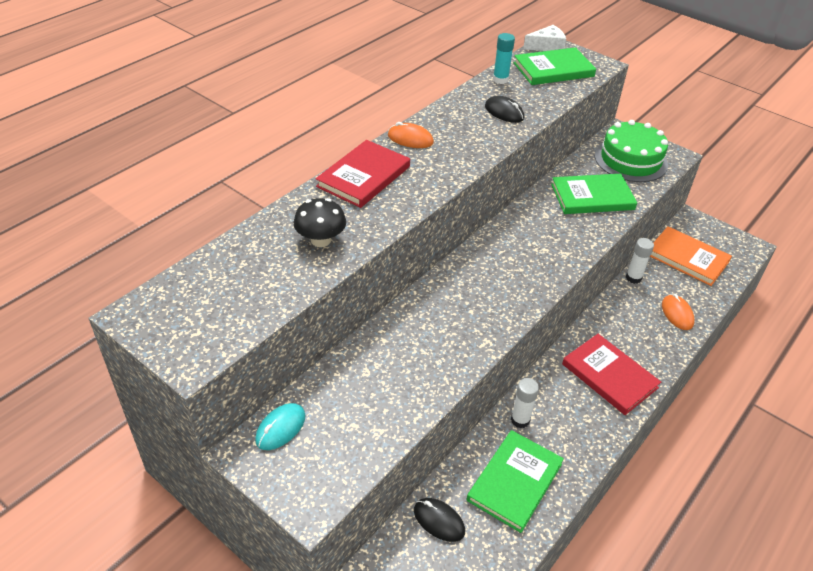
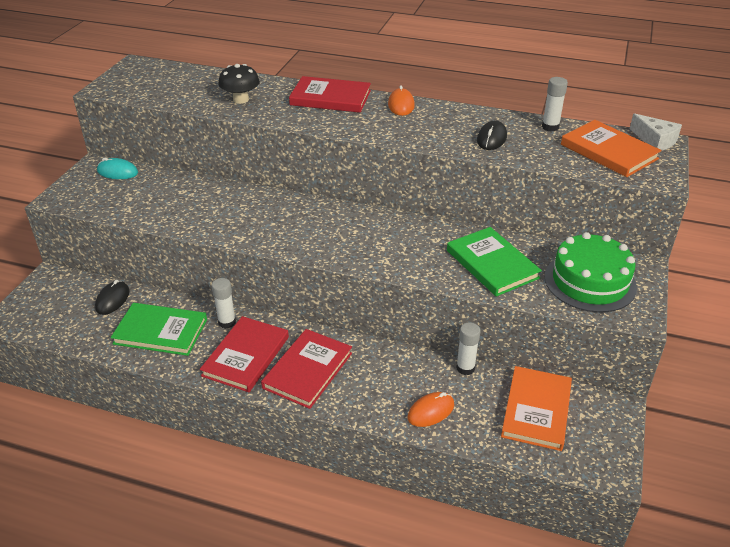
camera: 70 degrees right, 5 degrees down
turquoise glue stick [493,33,515,84] -> white glue stick [542,77,568,132]
green book [513,47,596,85] -> orange book [561,120,662,177]
none -> red book [200,316,289,392]

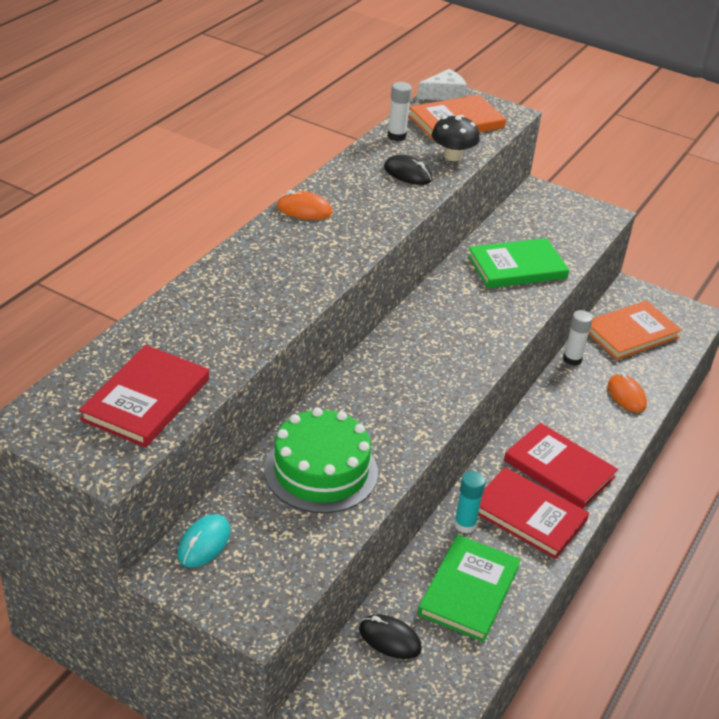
camera: 80 degrees left, 0 degrees up
white glue stick [212,278,236,329] -> turquoise glue stick [454,471,486,534]
black mushroom [218,64,260,104] -> black mushroom moved to [432,115,480,161]
red book [289,76,371,113] -> red book moved to [79,345,209,447]
orange book [501,366,572,451] -> orange book turned 60 degrees counterclockwise [589,300,682,360]
green cake [545,232,637,312] -> green cake moved to [264,408,378,513]

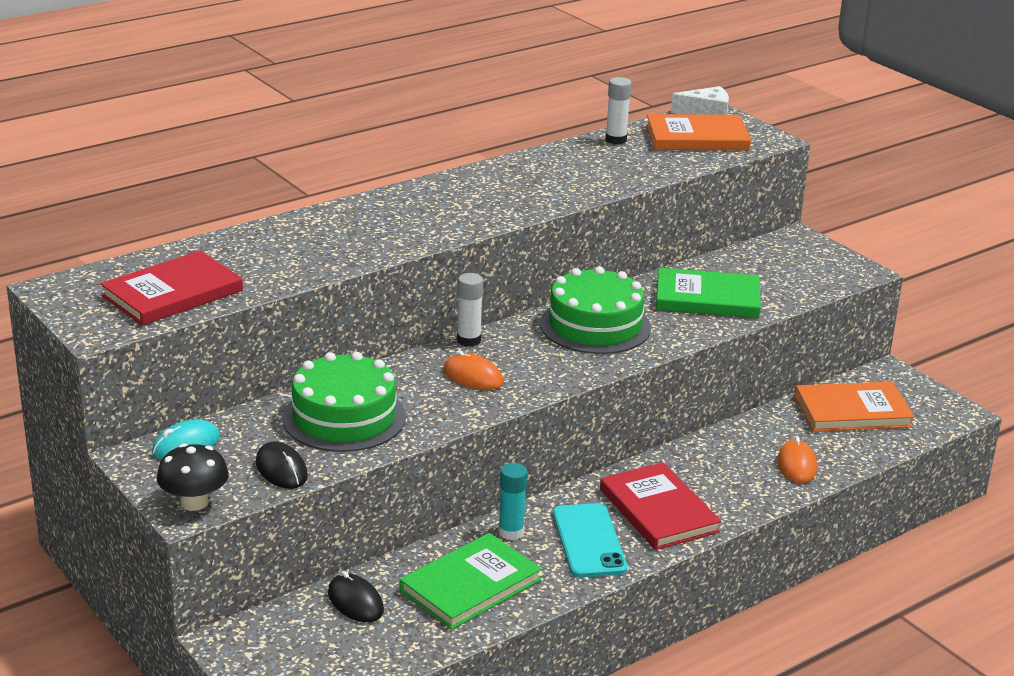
camera: 25 degrees right, 10 degrees down
orange mouse [277,190,332,220] -> orange mouse moved to [444,350,503,390]
black mouse [384,155,432,185] -> black mouse moved to [256,441,308,489]
black mushroom [432,115,480,161] -> black mushroom moved to [157,443,229,511]
red book [478,467,589,559] -> turquoise phone [553,503,627,577]
white glue stick [563,310,593,366] -> white glue stick moved to [457,273,483,347]
none -> green cake [540,266,651,354]

